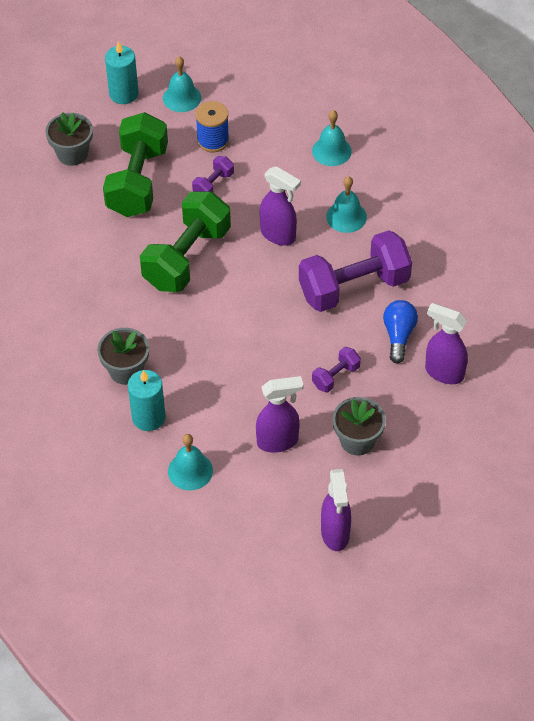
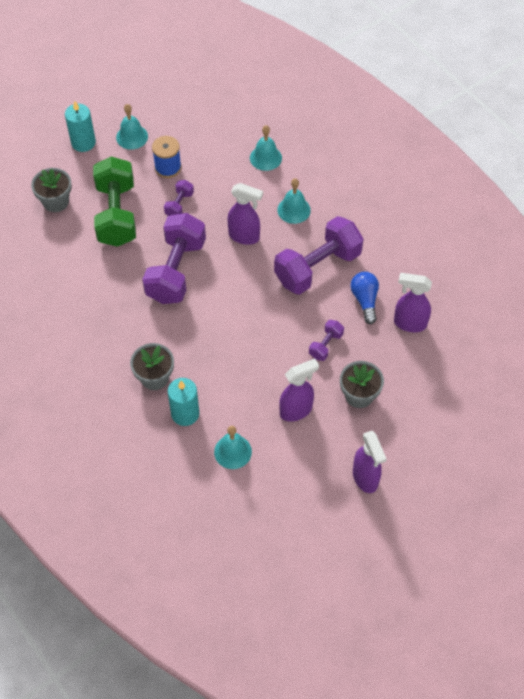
camera: 15 degrees left, 5 degrees up
green dumbbell [140,191,231,292] -> purple dumbbell [142,213,206,304]

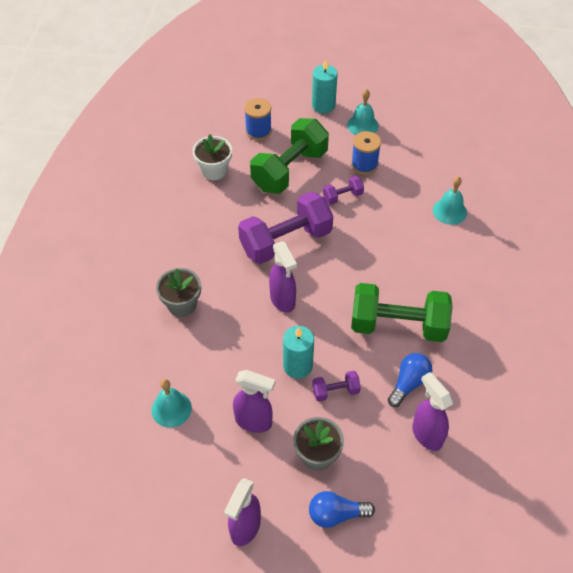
camera: 45 degrees right, 5 degrees down
grey flower pot [31,168,72,212] -> blue spool [244,98,272,140]
turquoise candle [168,378,199,426] -> turquoise candle moved to [283,326,314,379]
purple spray bottle [227,183,263,245] -> purple spray bottle moved to [269,241,297,312]
purple dumbbell [274,216,364,295] -> green dumbbell [351,283,453,342]
turquoise bell [277,178,311,224] -> none
none -> white flower pot [192,134,232,180]
none -> blue light bulb [309,491,375,528]

